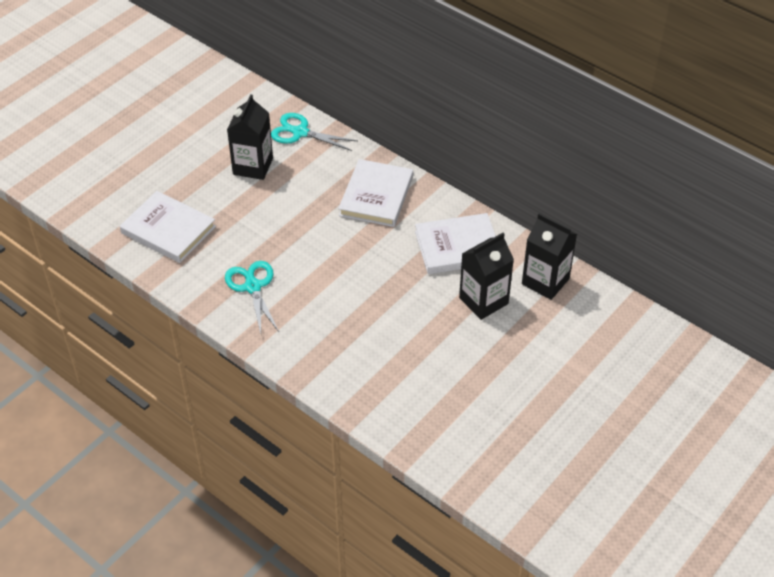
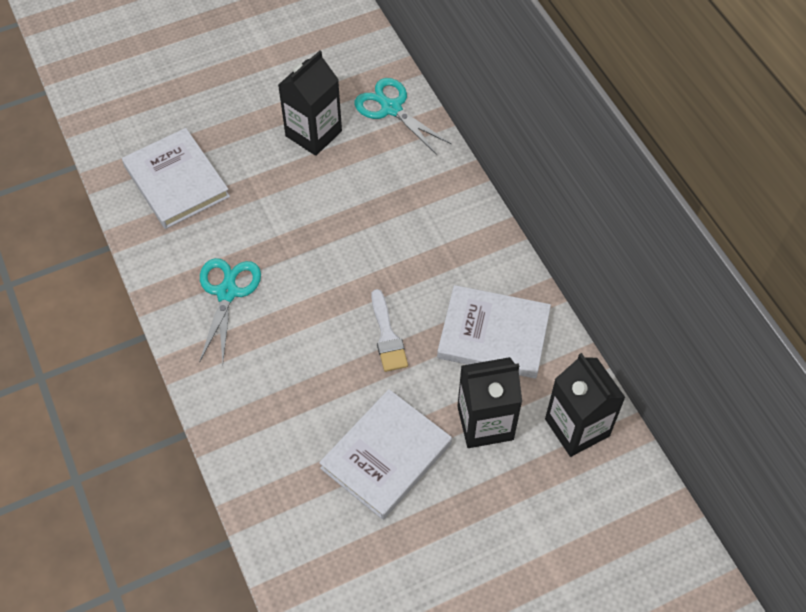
camera: 25 degrees right, 10 degrees up
white book [338,159,413,227] -> white book moved to [319,389,452,520]
none -> white brush [371,289,408,372]

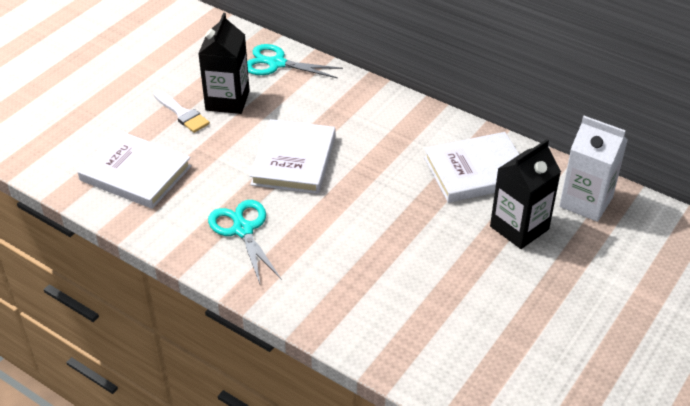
camera: 30 degrees left, 15 degrees down
white book [319,389,452,520] -> white book moved to [250,119,336,194]
white brush [371,289,408,372] -> white brush moved to [153,90,210,133]
black carton [545,353,626,457] -> white carton [559,116,628,222]

